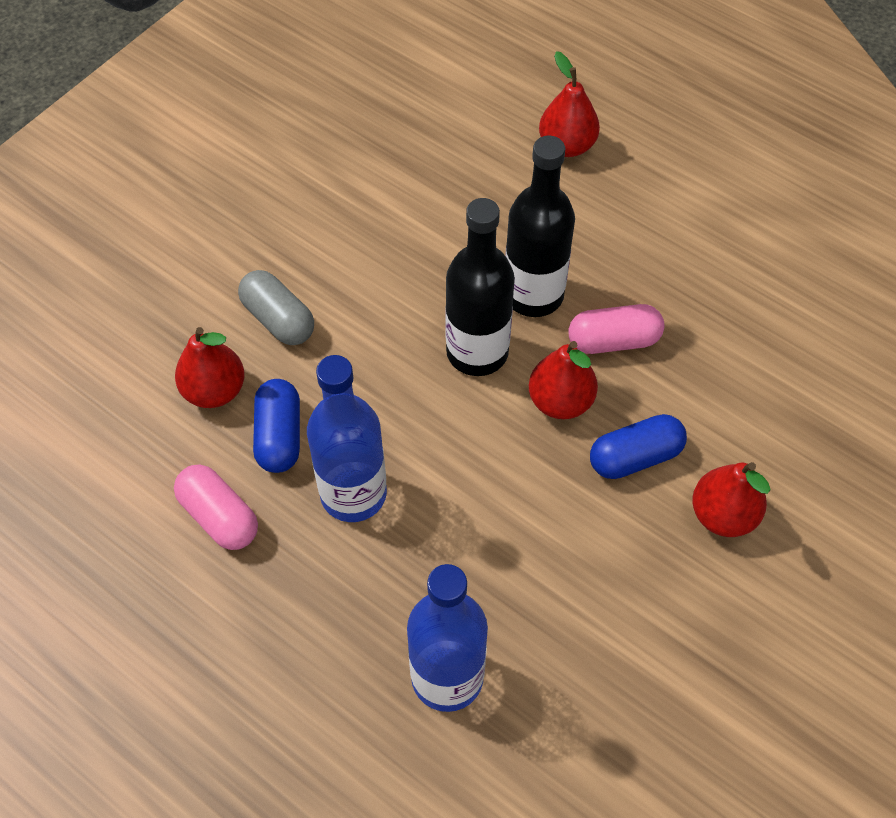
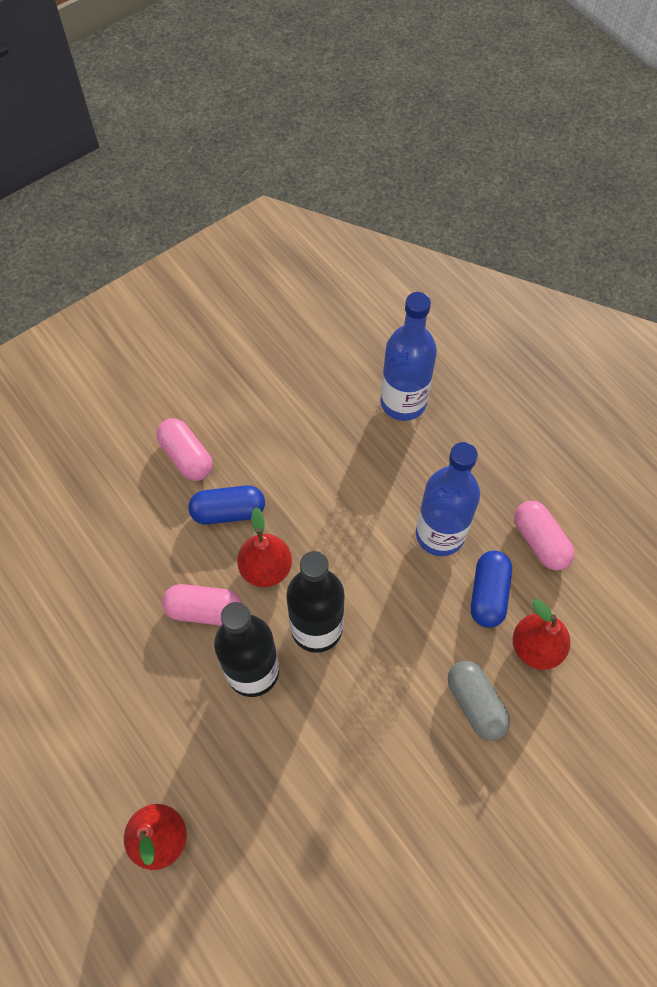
camera: 165 degrees left, 5 degrees up
red pear [692,462,770,537] -> pink capsule [156,418,213,481]

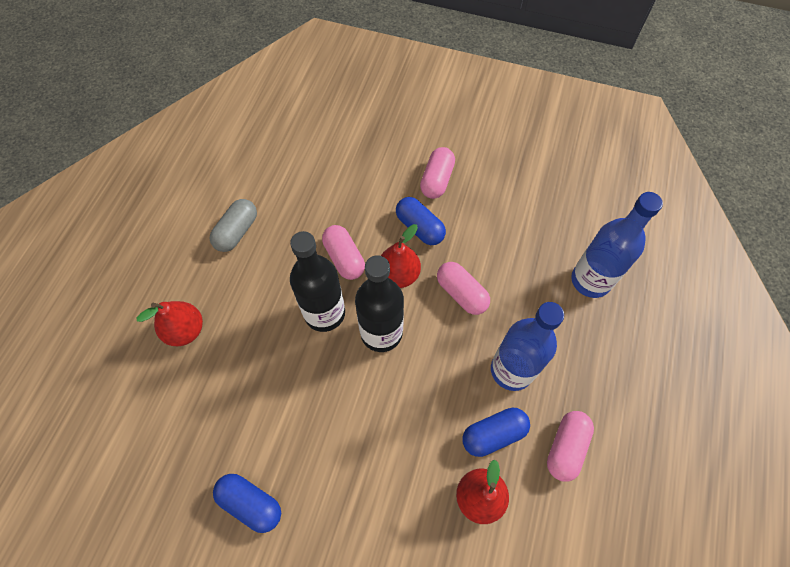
camera: 55 degrees right, 0 degrees up
grey capsule [448,661,510,741] -> grey capsule moved to [209,199,257,252]
none -> blue capsule [213,474,281,533]
none -> pink capsule [437,262,490,315]

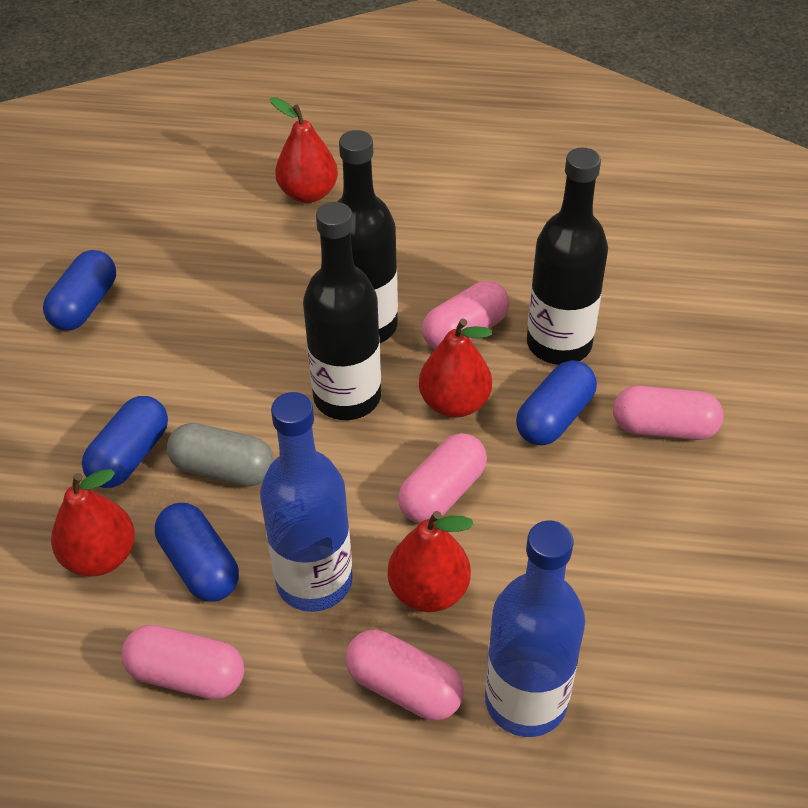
camera: 80 degrees right, 15 degrees down
grey capsule [209,199,257,252] -> grey capsule moved to [167,423,274,487]
none -> blue capsule [82,396,168,488]
none -> pink capsule [345,630,464,720]
none -> red pear [388,511,474,612]
none -> black bottle [527,148,608,365]

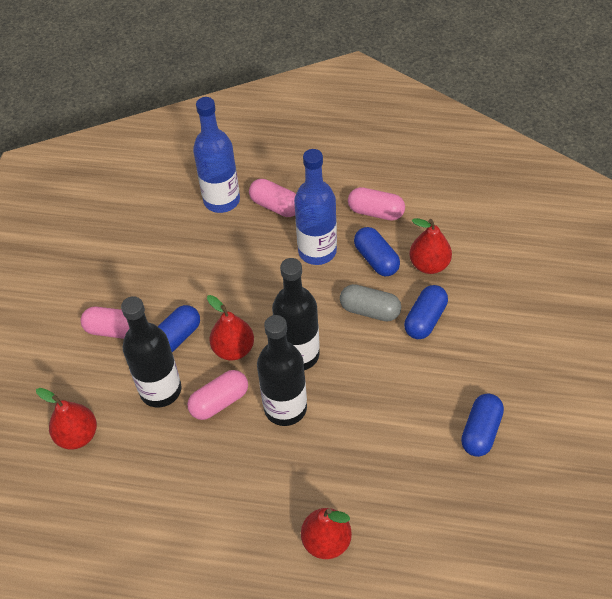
camera: 175 degrees left, 5 degrees up
red pear [388,511,474,612] -> red pear moved to [36,388,97,450]
pink capsule [398,433,487,523] -> none

